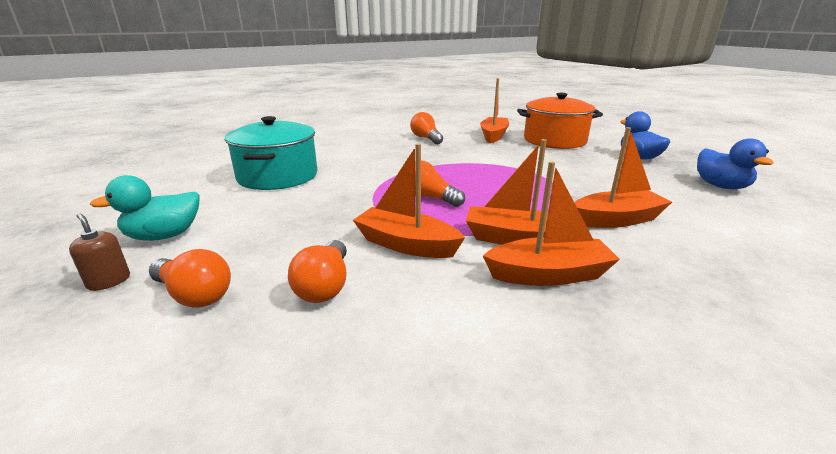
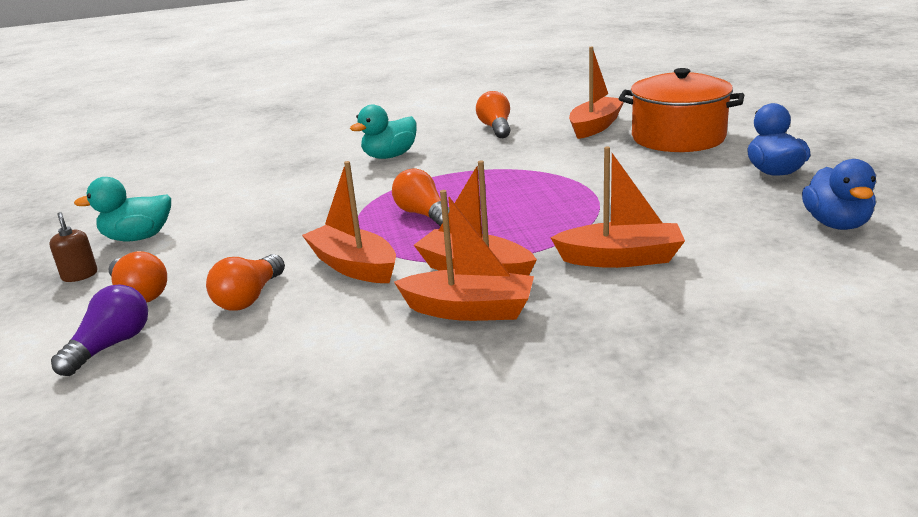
camera: 20 degrees right, 0 degrees up
turquoise pot [225,116,317,190] -> none
none -> purple light bulb [51,284,148,376]
none -> turquoise duck [350,105,417,159]

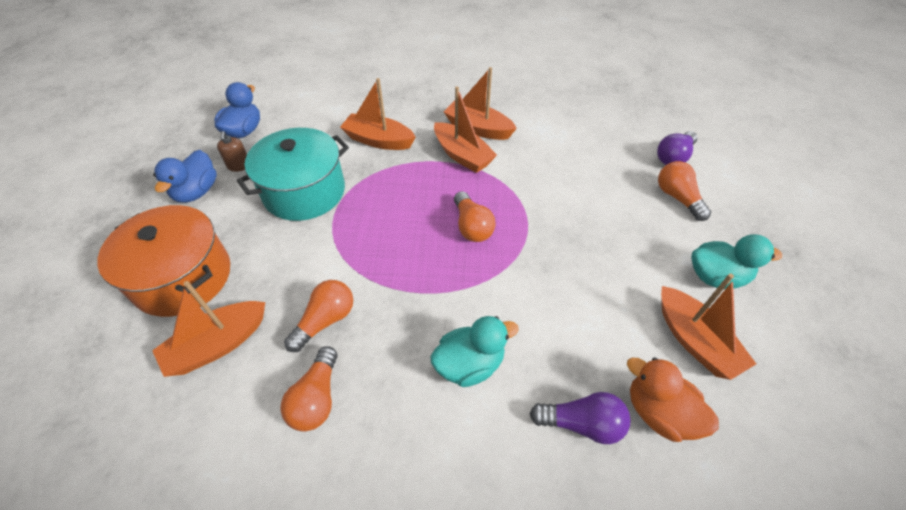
camera: 165 degrees left, 25 degrees up
brown soap dispenser [49,212,98,282] -> brown soap dispenser moved to [217,131,247,172]
orange light bulb [206,254,285,311] -> orange light bulb moved to [284,280,353,352]
orange boat [302,161,396,283] -> orange boat moved to [661,273,756,380]
none -> turquoise pot [237,128,349,221]
none -> purple light bulb [530,392,630,444]
none -> orange duck [627,358,719,442]

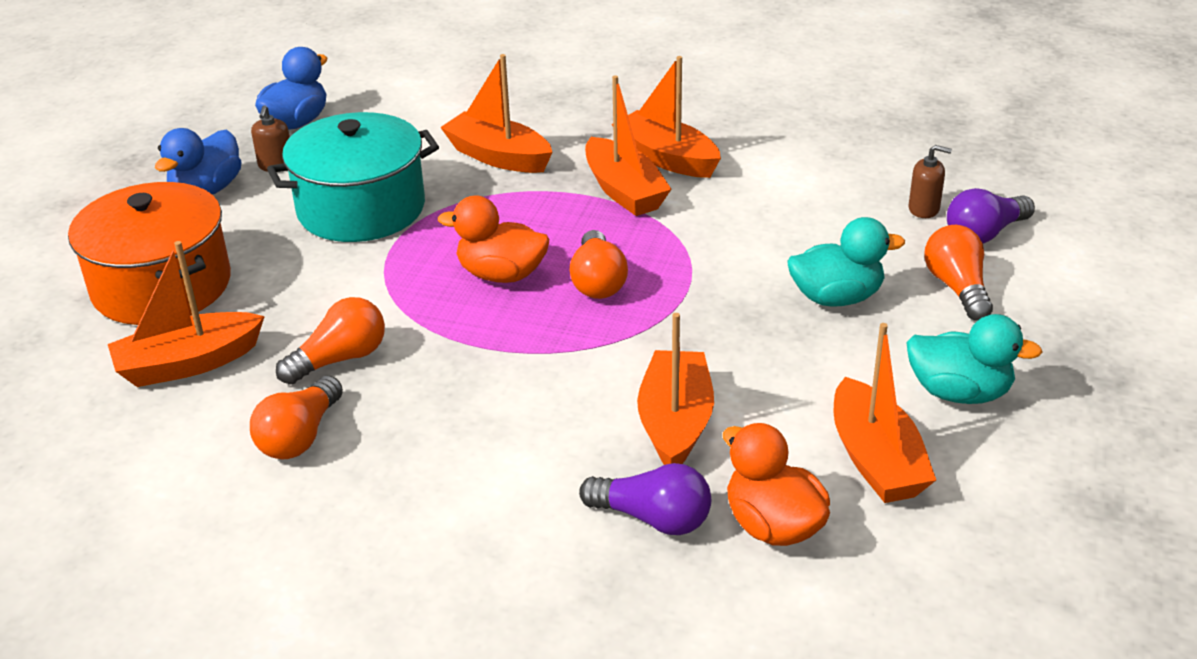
camera: 15 degrees right, 15 degrees down
turquoise duck [430,316,519,387] -> turquoise duck moved to [788,217,905,307]
none -> orange duck [438,196,549,283]
none -> orange boat [637,313,714,465]
none -> brown soap dispenser [909,145,952,218]

